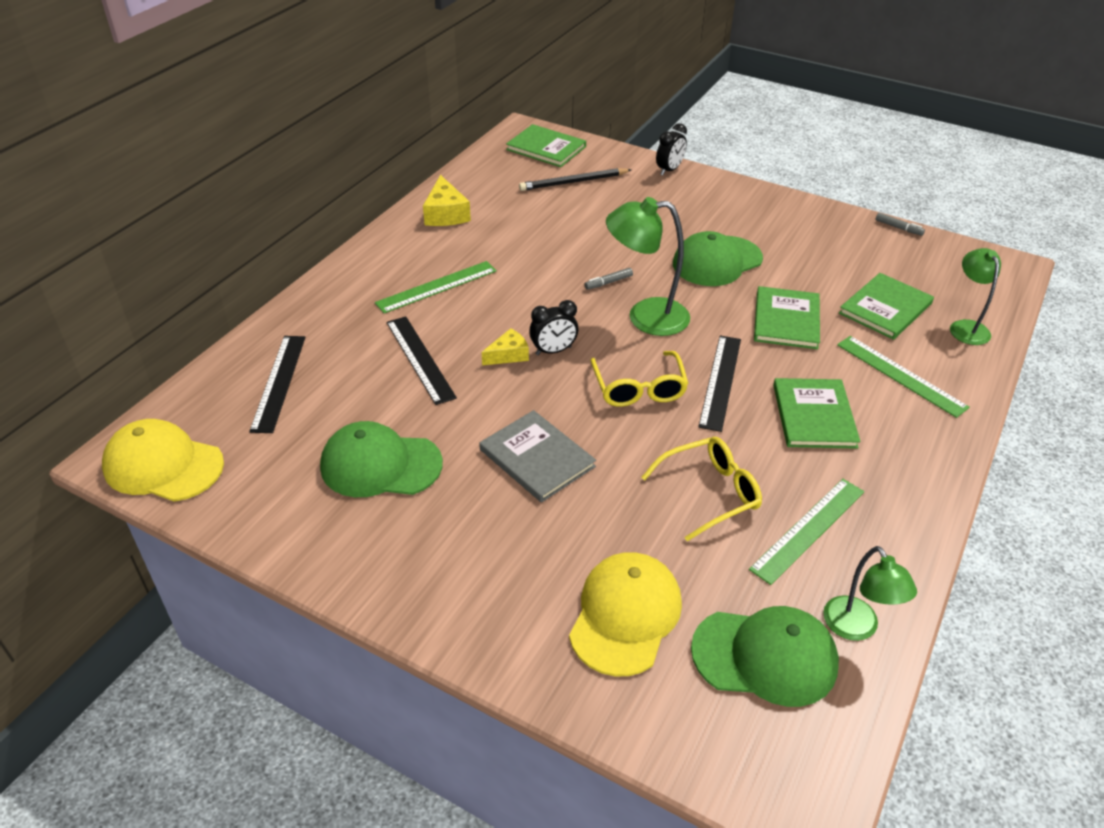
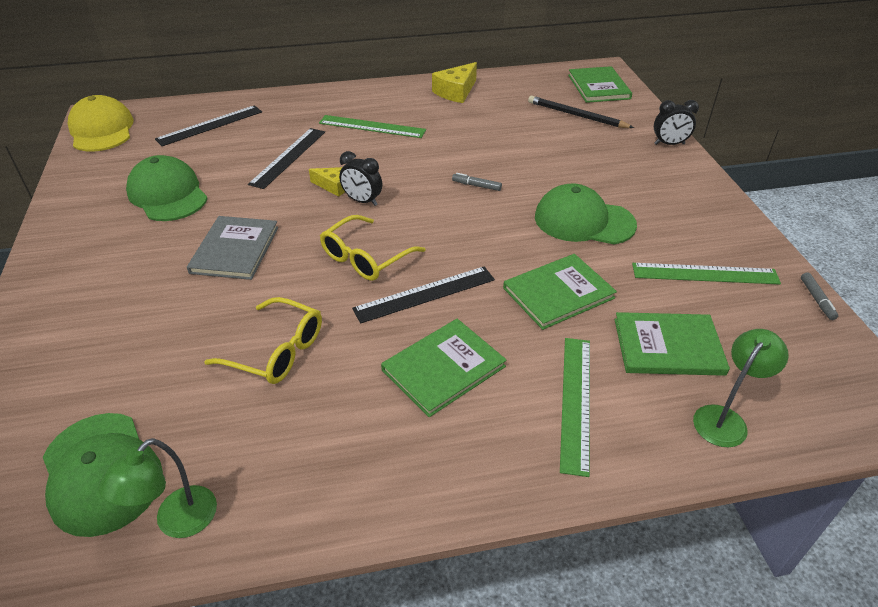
camera: 50 degrees right, 0 degrees up
yellow cap [569,552,682,676] -> none
green lamp [606,197,690,336] -> none
green ruler [749,479,864,585] -> green ruler moved to [632,263,781,284]

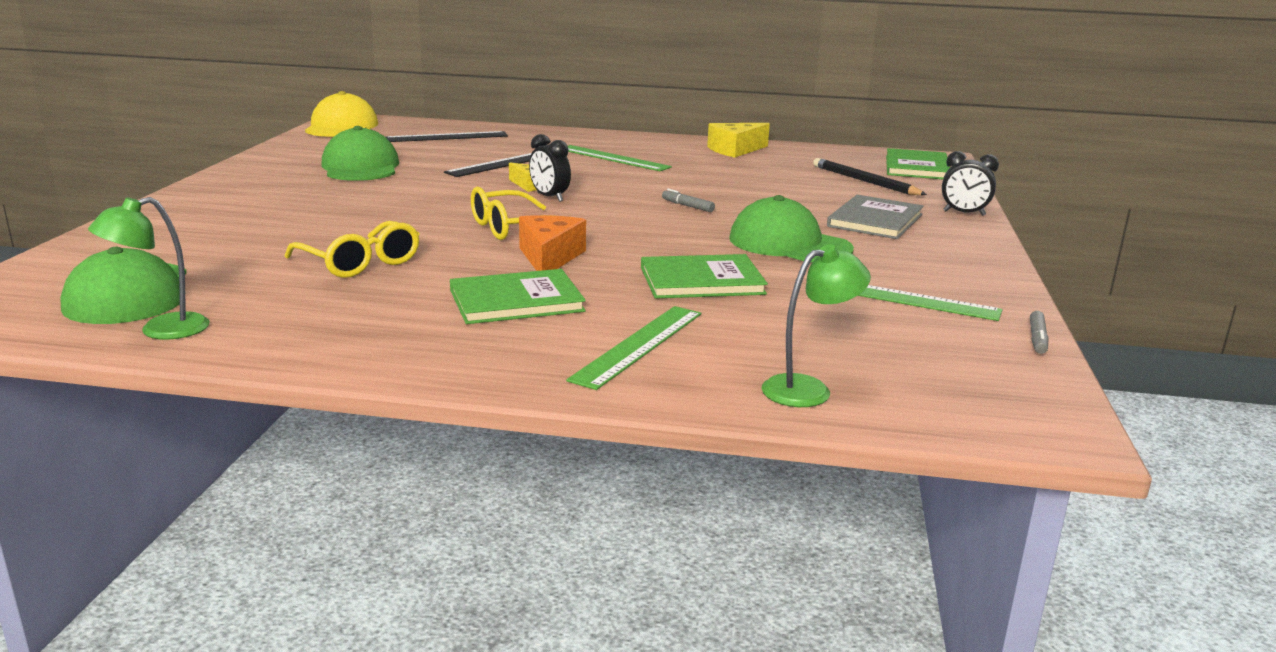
camera: 20 degrees right, 20 degrees down
grey book [187,216,278,280] -> grey book moved to [827,195,924,239]
black ruler [352,266,495,324] -> orange cheese [519,215,586,271]
green book [614,312,730,376] -> none

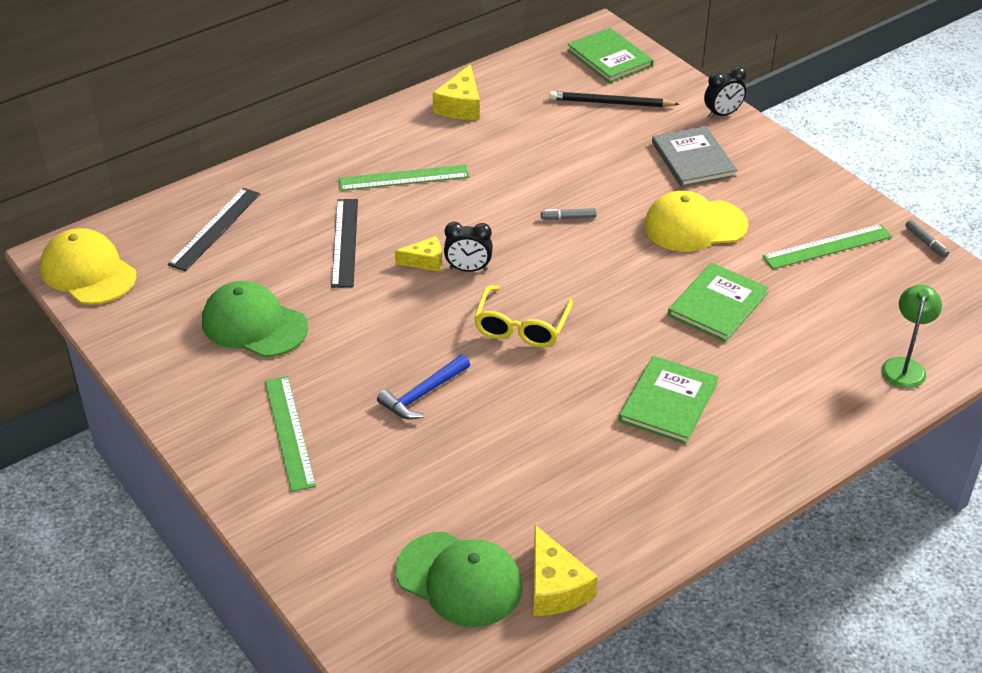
camera: 45 degrees left, 20 degrees up
green lamp [88,197,210,340] -> yellow cheese [533,525,598,616]
yellow glasses [285,221,419,278] -> none
orange cheese [519,215,586,271] -> none
green ruler [566,306,701,390] -> green ruler moved to [265,376,316,492]
green cap [729,195,854,262] -> yellow cap [644,191,748,252]
none -> blue hammer [377,354,470,419]

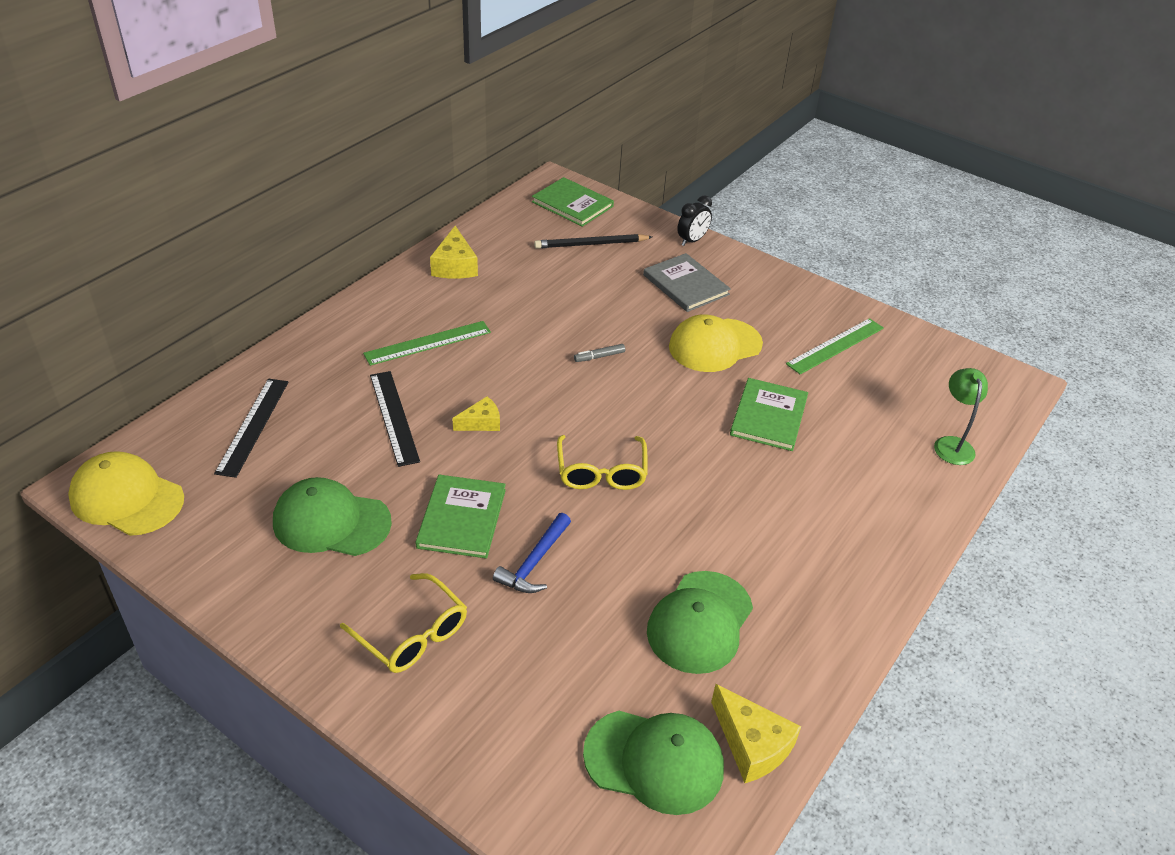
camera: 20 degrees left, 0 degrees up
green ruler [265,376,316,492] -> yellow glasses [340,573,467,673]
black clock [444,222,493,272] -> none
green book [619,356,718,444] -> green book moved to [415,475,506,559]
grey marker [905,220,949,258] -> none
none -> green cap [647,571,753,674]

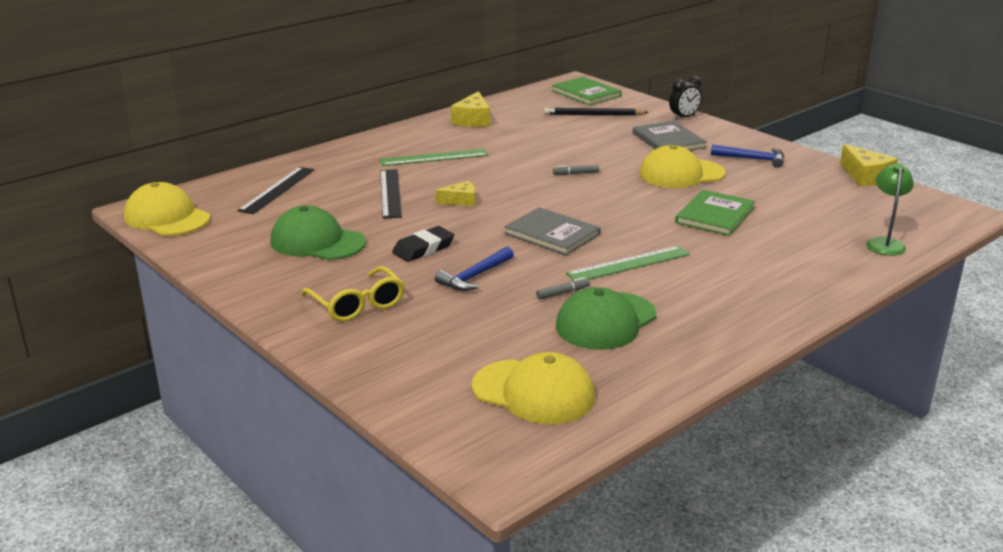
camera: 15 degrees right, 15 degrees down
green book [415,475,506,559] -> black eraser [392,226,454,262]
yellow glasses [557,435,648,490] -> grey book [504,207,601,256]
green cap [583,711,724,815] -> yellow cap [472,352,595,424]
yellow cheese [711,684,802,783] -> yellow cheese moved to [840,144,898,186]
green ruler [786,318,884,375] -> green ruler moved to [566,246,690,280]
none -> grey marker [536,277,590,300]
none -> blue hammer [711,144,784,168]

